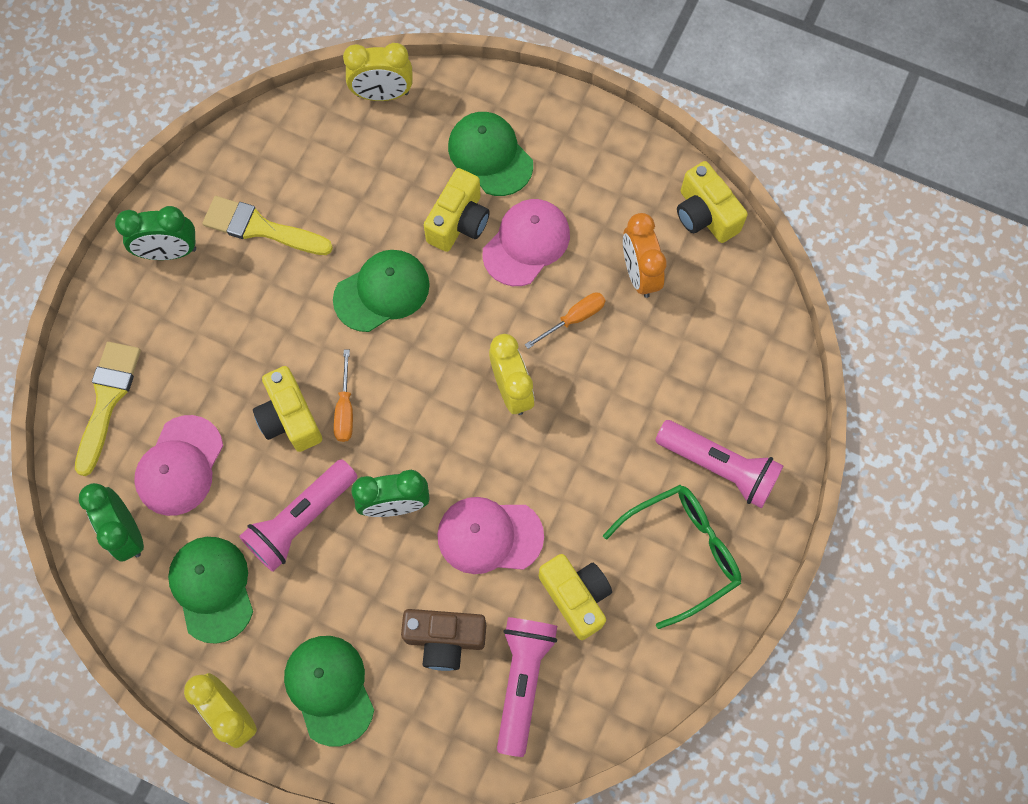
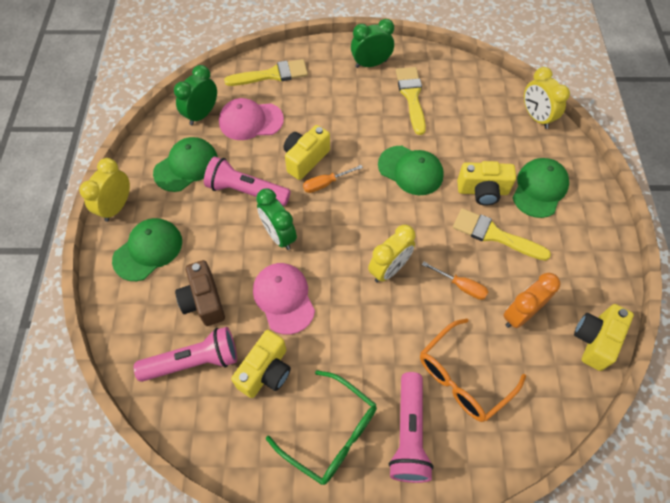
camera: 65 degrees right, 10 degrees down
green clock [115,206,196,260] -> green clock turned 105 degrees clockwise [351,19,394,68]
pink cap [482,199,570,286] -> yellow brush [453,208,551,261]
none -> orange glasses [420,318,526,422]

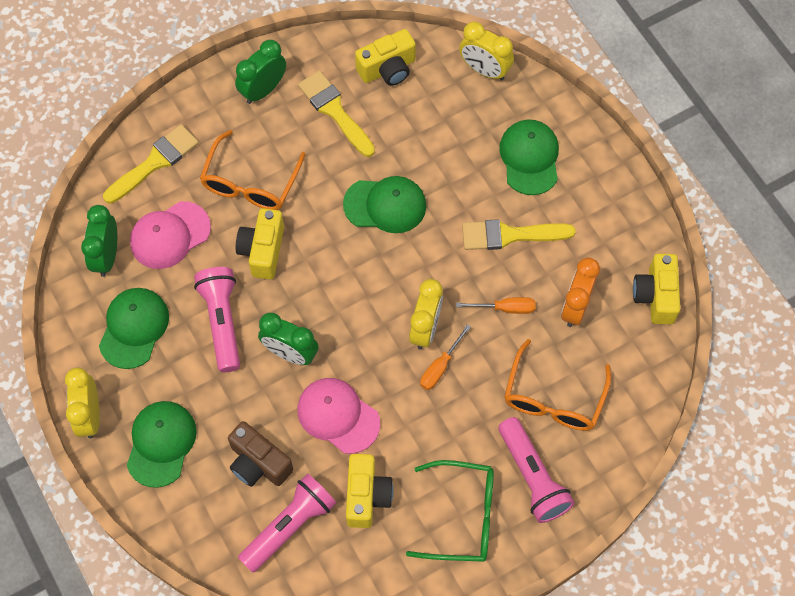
camera: 30 degrees left, 5 degrees up
pink flashlight [204,157,291,206] -> pink flashlight turned 90 degrees clockwise [194,267,240,372]
orange screwdriver [303,165,363,193] -> orange screwdriver moved to [420,324,471,390]
yellow camera [457,161,516,206] -> yellow camera moved to [355,29,416,86]
none -> orange glasses [200,130,306,210]

